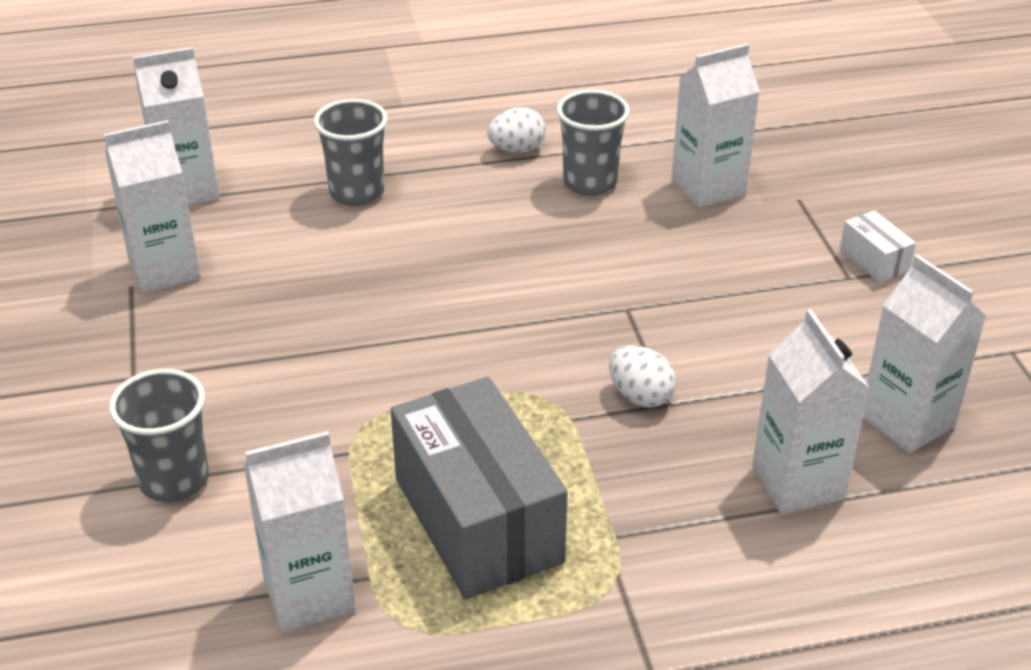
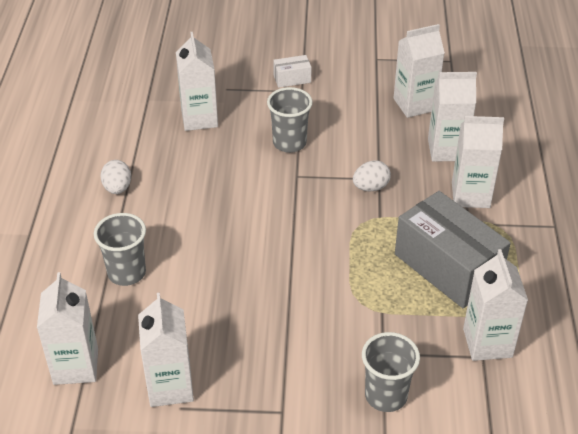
camera: 75 degrees left, 5 degrees up
grey box [391,377,568,599] -> grey box turned 60 degrees clockwise [395,191,511,308]
grey cup [556,90,630,196] -> grey cup moved to [267,87,313,153]
none -> white carton [452,116,504,208]

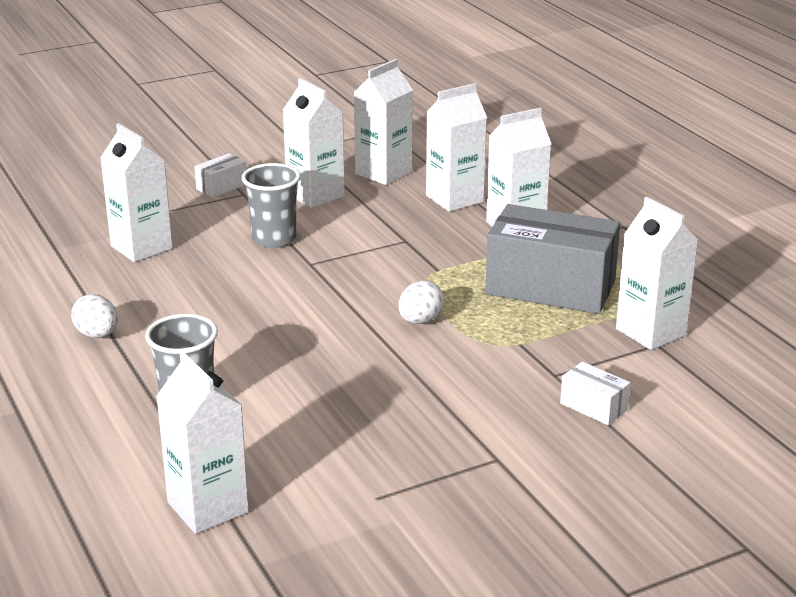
camera: 30 degrees left, 15 degrees down
white carton [138,293,194,407] -> white carton moved to [283,78,345,208]
white egg [353,161,391,191] -> white egg moved to [398,280,444,324]
grey cup [362,332,420,412] -> white box [560,362,630,425]

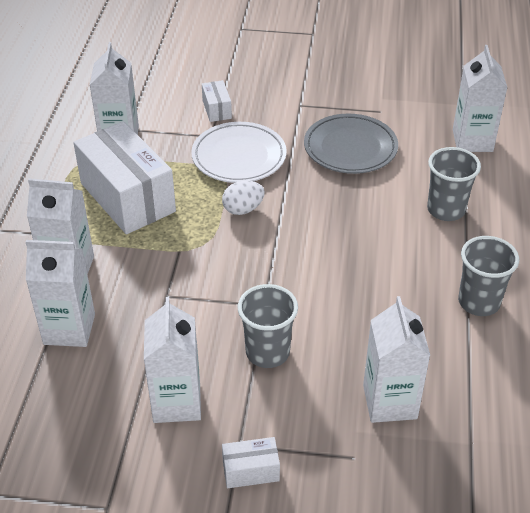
camera: 145 degrees left, 15 degrees up
white egg [71,294,118,338] -> grey cup [458,236,519,316]
white carton [354,59,413,185] -> none
grey box [485,204,620,314] -> white box [73,121,176,234]
none -> white plate [191,122,287,183]
none -> grey plate [304,114,398,174]

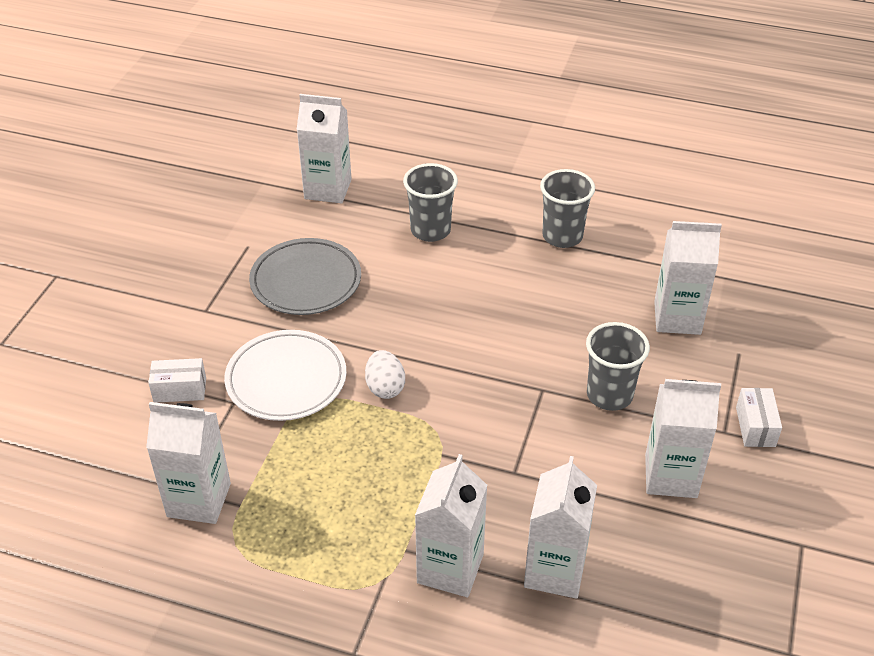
camera: 80 degrees left, 0 degrees up
white box [73,121,176,234] -> none

